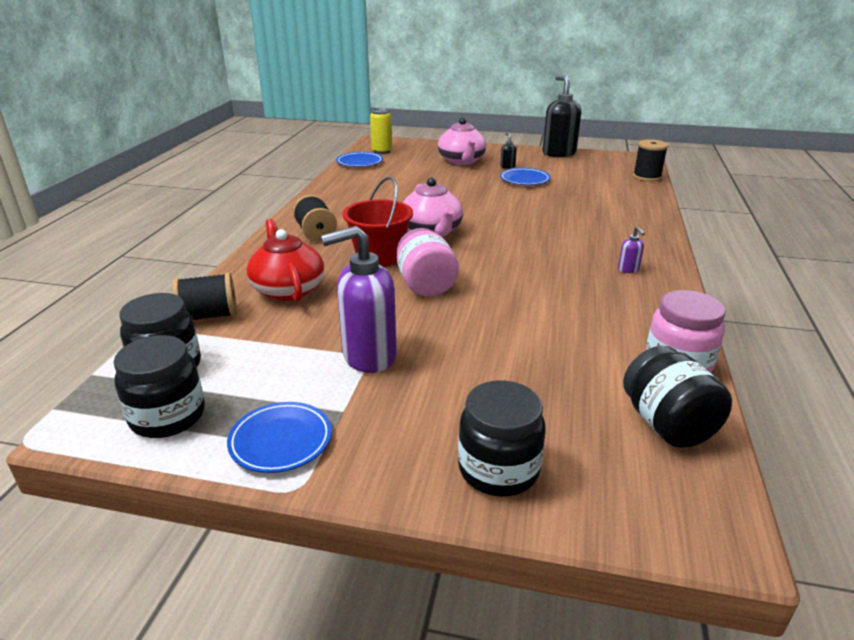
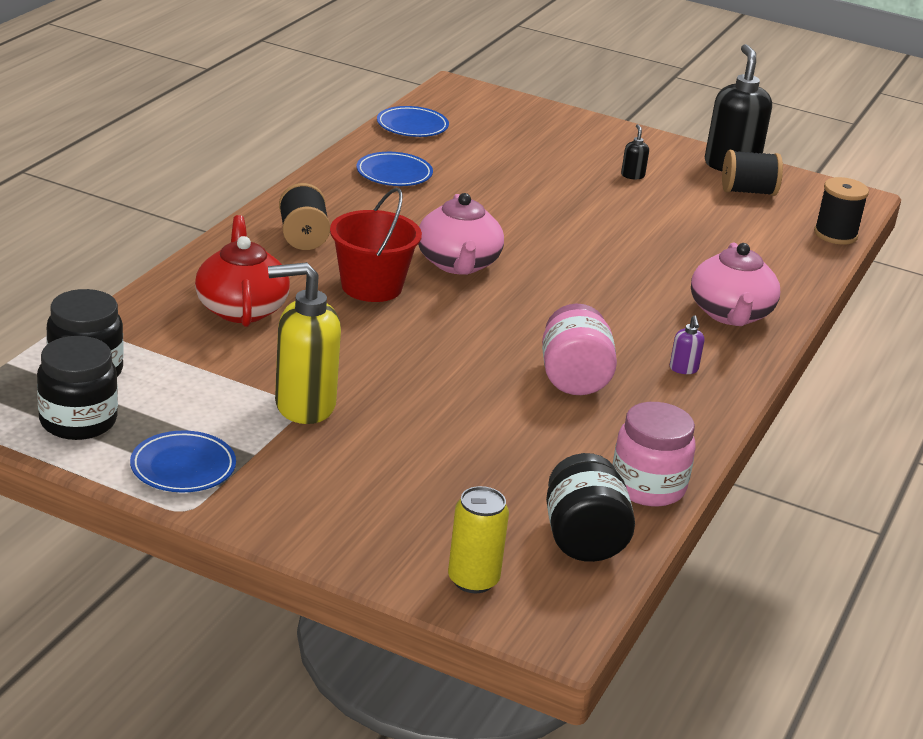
camera: 10 degrees right, 0 degrees up
black spool [172,273,237,320] -> black spool moved to [722,150,783,196]
purple soap dispenser [321,226,397,373] -> yellow soap dispenser [268,262,341,424]
yellow can [370,108,392,154] -> yellow can moved to [448,486,509,593]
pink jar [397,228,459,297] -> pink jar moved to [542,303,617,395]
pink teapot [438,118,486,165] -> pink teapot moved to [691,242,780,326]
black jar [458,380,546,497] -> none
blue plate [500,168,551,185] -> blue plate moved to [356,152,433,186]

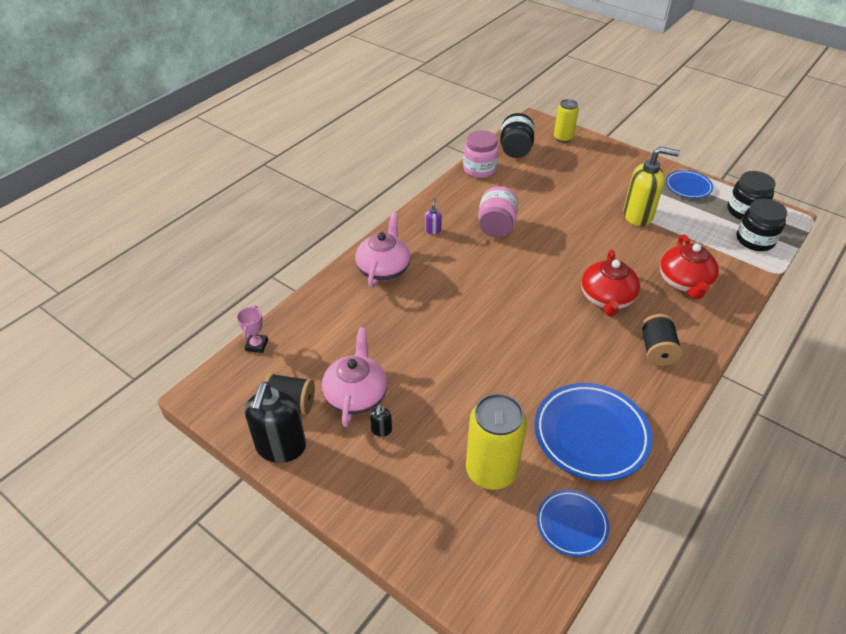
camera: 165 degrees left, 15 degrees up
red bucket [330,188,422,302] -> red teapot [581,250,640,317]
blue plate [356,152,433,186] -> blue plate [534,383,652,481], size x1.78
pink teapot [418,193,504,275] -> pink teapot moved to [322,328,387,427]
black spool [814,177,869,245] -> pink trophy [237,306,268,353]
none -> yellow can [466,393,527,490]

